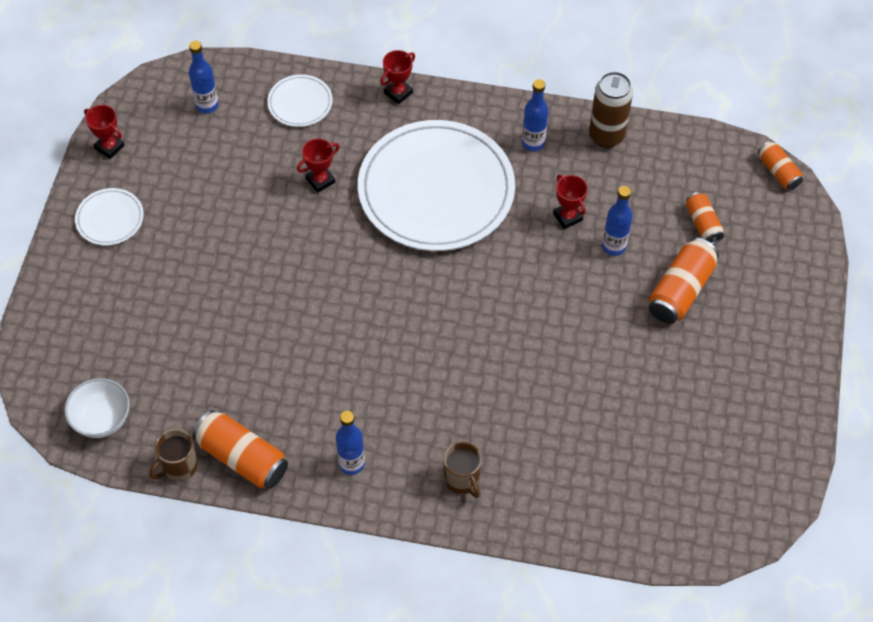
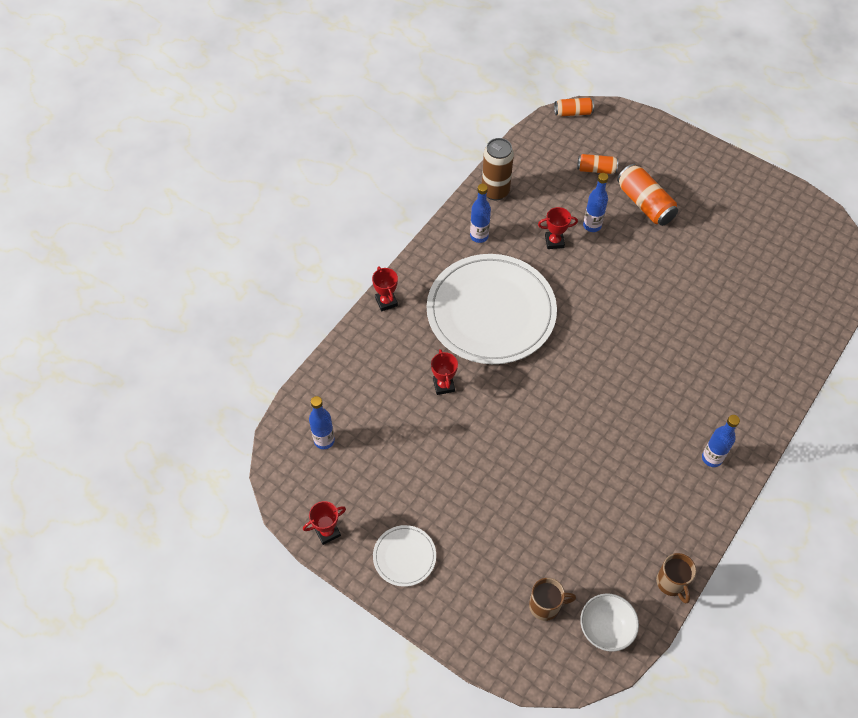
camera: 65 degrees left, 0 degrees up
orange can [193,410,288,489] -> none
white plate [267,74,333,127] -> none
brown mug [444,442,482,498] -> brown mug moved to [529,578,576,621]

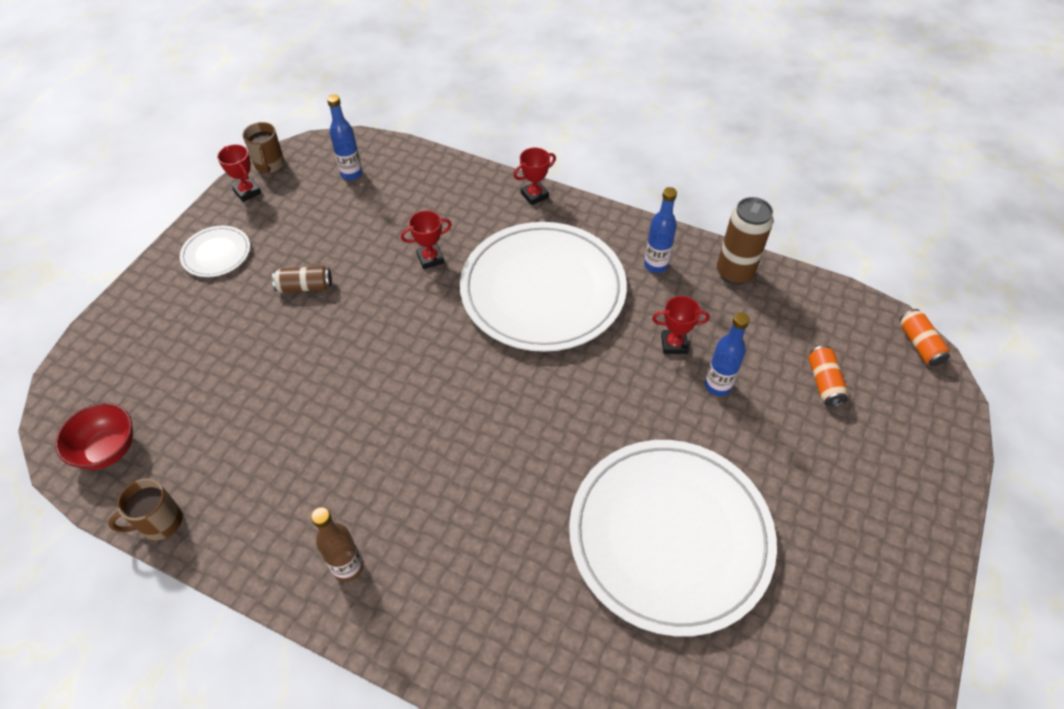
camera: 80 degrees right, 5 degrees down
brown mug [529,578,576,621] -> brown mug moved to [242,122,284,173]
red trophy [538,207,578,249] -> red trophy turned 75 degrees counterclockwise [652,296,710,354]
white bowl [580,593,639,652] -> red bowl [55,403,133,470]
orange can [617,164,678,226] -> none
blue bottle [702,415,740,467] -> brown bottle [311,507,364,582]
none -> brown can [272,266,332,293]
none -> white plate [569,440,777,637]

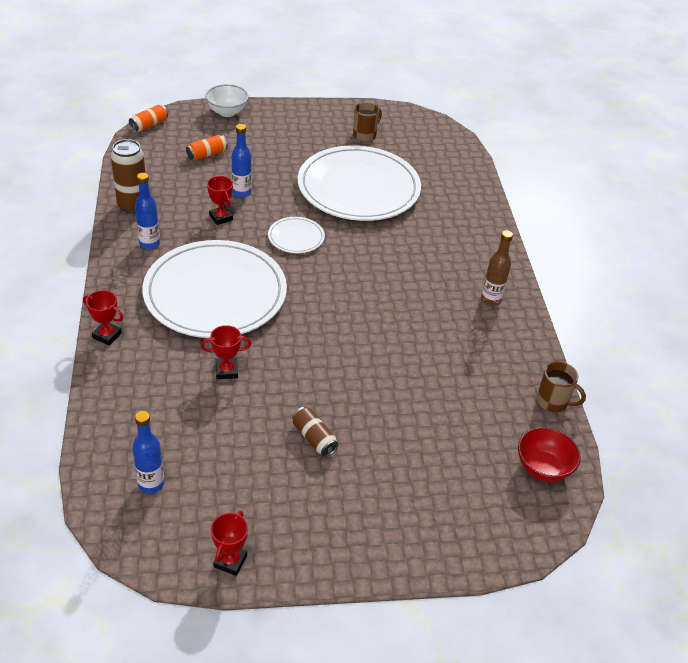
camera: 125 degrees left, 10 degrees down
white plate [180,226,250,277] -> white plate moved to [268,217,325,253]
brown mug [242,122,284,173] -> brown mug moved to [353,102,382,142]
red trophy [401,210,452,269] -> red trophy turned 45 degrees counterclockwise [201,325,251,379]
none -> white bowl [205,84,249,117]

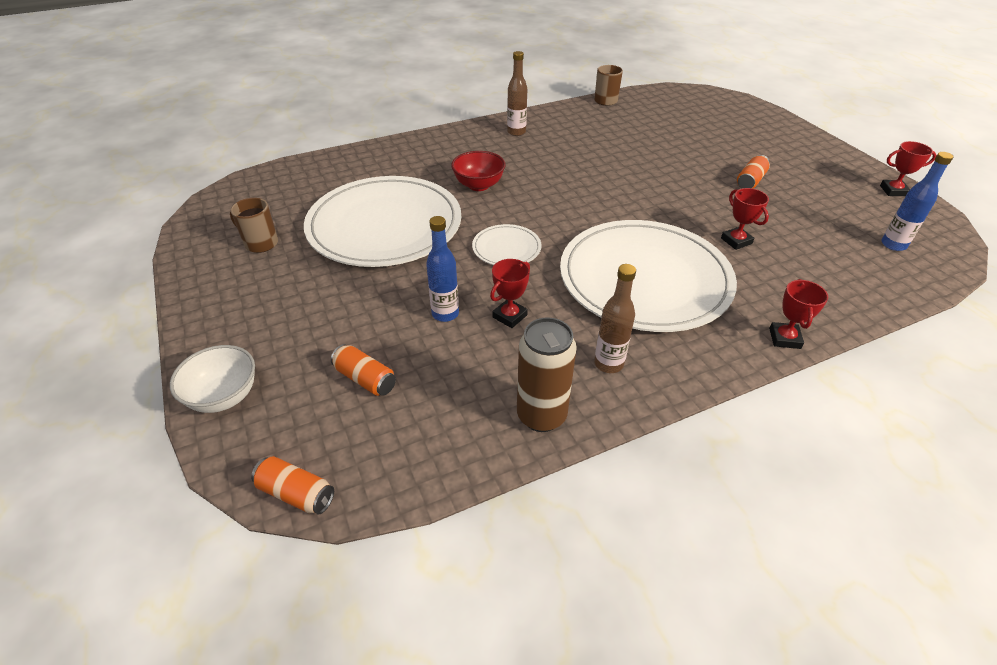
camera: 105 degrees left, 0 degrees up
blue bottle [135,173,160,250] -> brown bottle [594,264,636,373]
brown can [292,407,339,457] -> orange can [737,155,770,189]
red bowl [518,427,581,482] -> red bowl moved to [451,151,505,191]

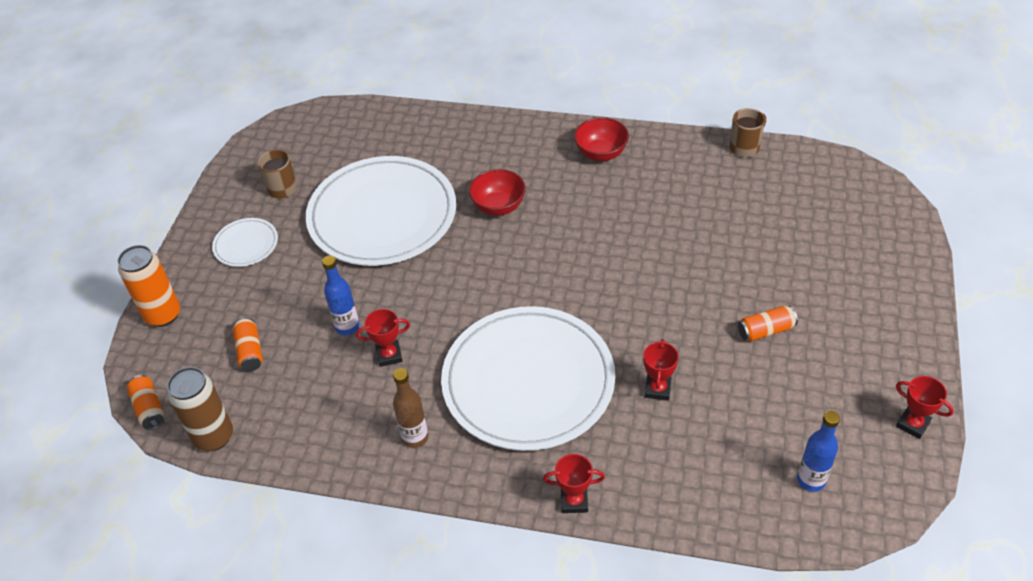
camera: 40 degrees right, 5 degrees up
white bowl [170,345,255,413] -> orange can [117,245,180,327]
white plate [472,224,542,265] -> white plate moved to [212,218,278,267]
brown bottle [507,51,527,136] -> red bowl [574,117,629,161]
brown can [517,318,577,432] -> brown can moved to [167,367,233,451]
red trophy [769,279,828,349] -> red trophy turned 45 degrees clockwise [543,454,605,513]

